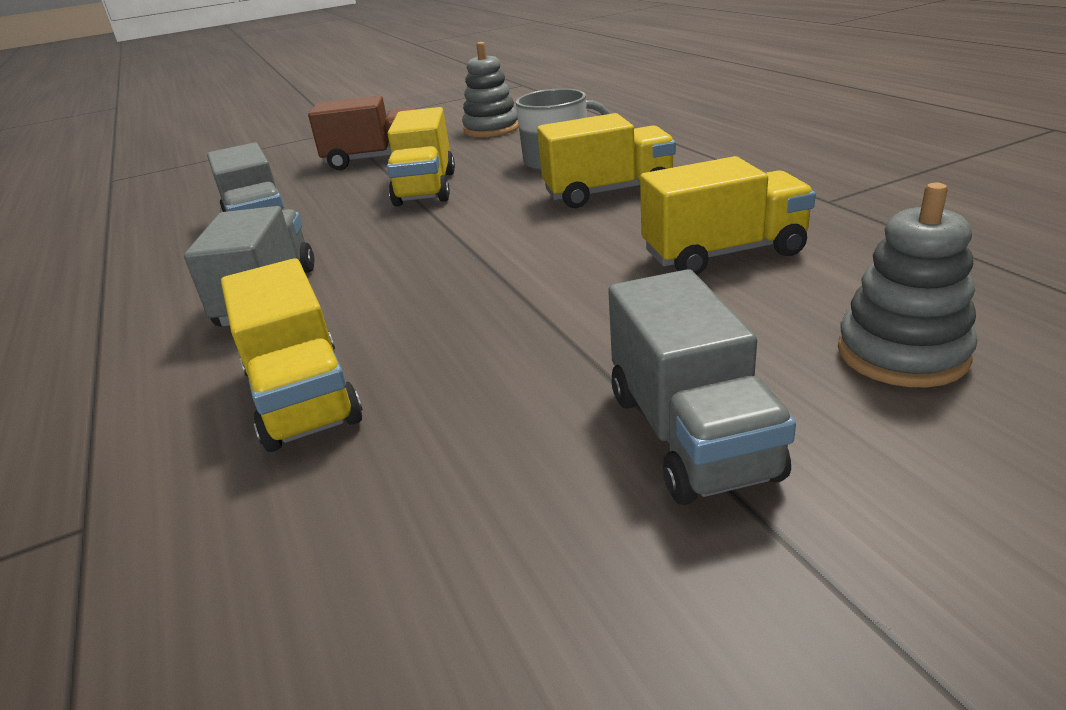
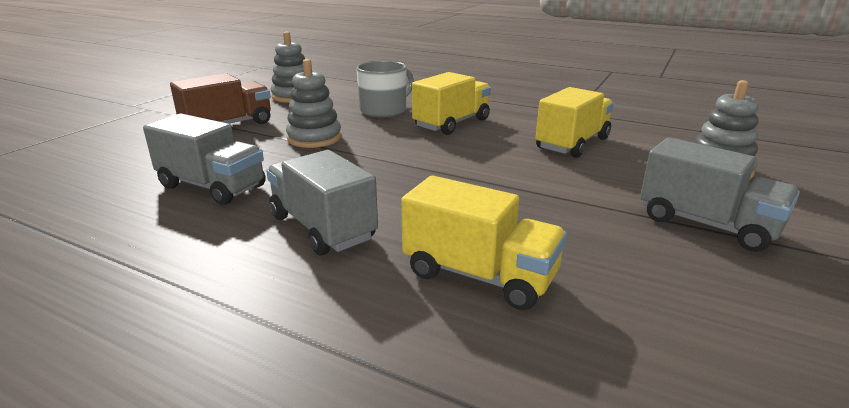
camera: 40 degrees left, 5 degrees down
yellow truck [387,107,455,207] -> grey stacking toy [286,59,342,148]

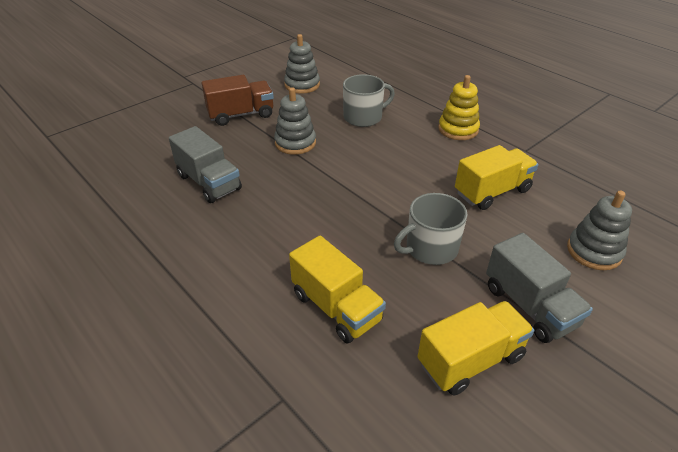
camera: 20 degrees right, 15 degrees up
grey truck [266,150,378,256] -> none
yellow truck [412,72,491,135] -> yellow truck moved to [417,301,534,396]
none -> grey mug [394,193,467,265]
none -> yellow stacking toy [438,75,480,140]

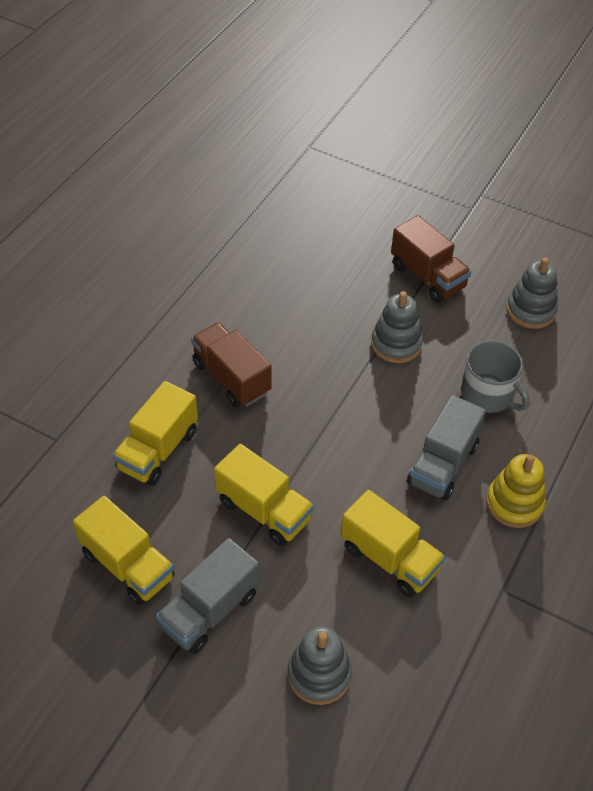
camera: 70 degrees right, 10 degrees up
grey truck [169,126,242,203] -> grey truck moved to [407,395,486,500]
grey mug [394,193,467,265] -> yellow truck [214,444,314,546]
none -> brown truck [191,322,272,407]

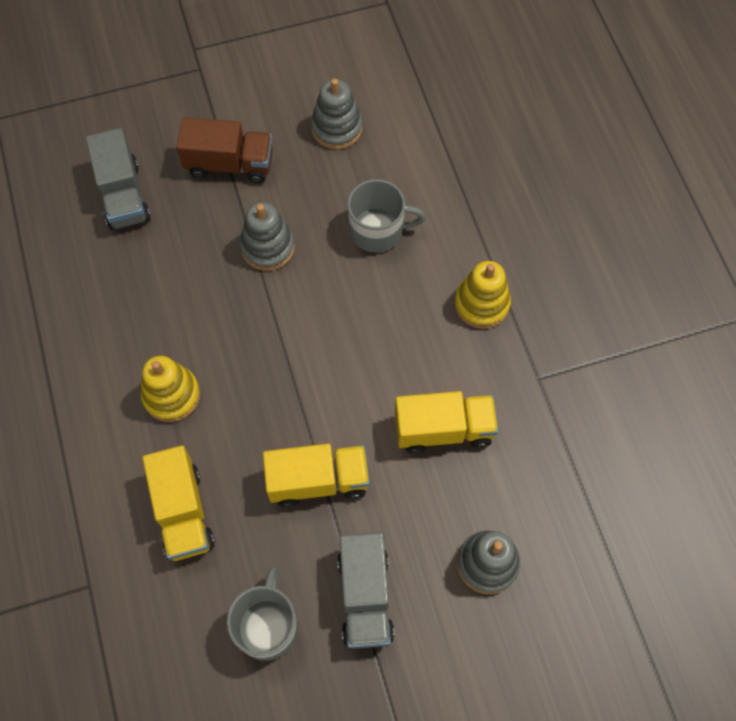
camera: 45 degrees left, 15 degrees up
yellow truck [73,496,175,605] -> grey mug [227,567,298,661]
brown truck [191,322,272,407] -> yellow stacking toy [141,356,200,422]
grey truck [407,395,486,500] -> grey truck moved to [86,128,151,230]

